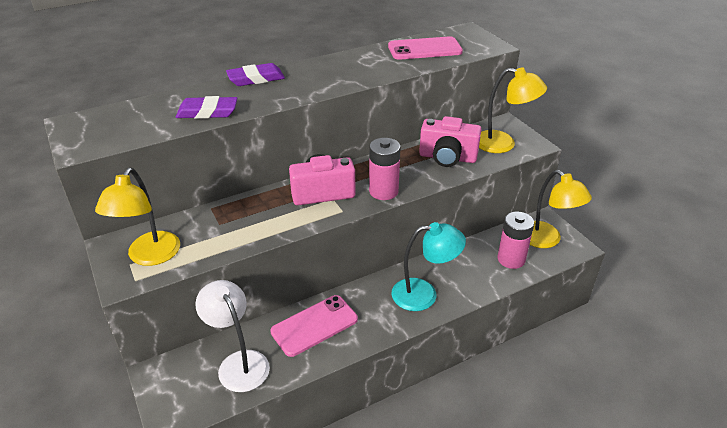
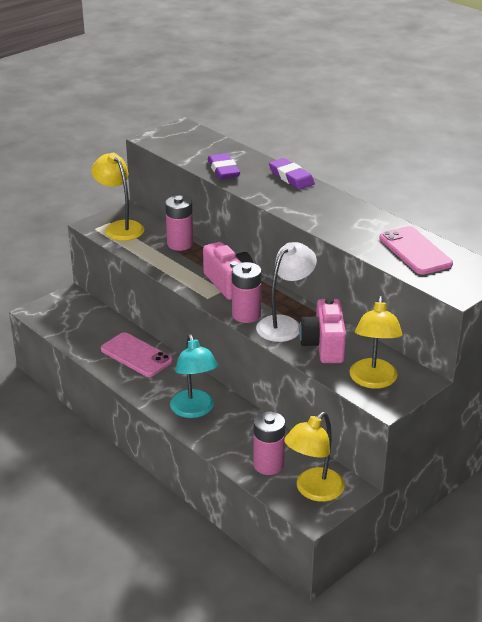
camera: 75 degrees right, 5 degrees down
yellow lamp [95,168,180,266] -> yellow lamp turned 60 degrees clockwise [91,153,144,241]
white lamp [195,280,270,392] -> white lamp moved to [256,242,317,342]
none -> pink battery [165,196,193,251]

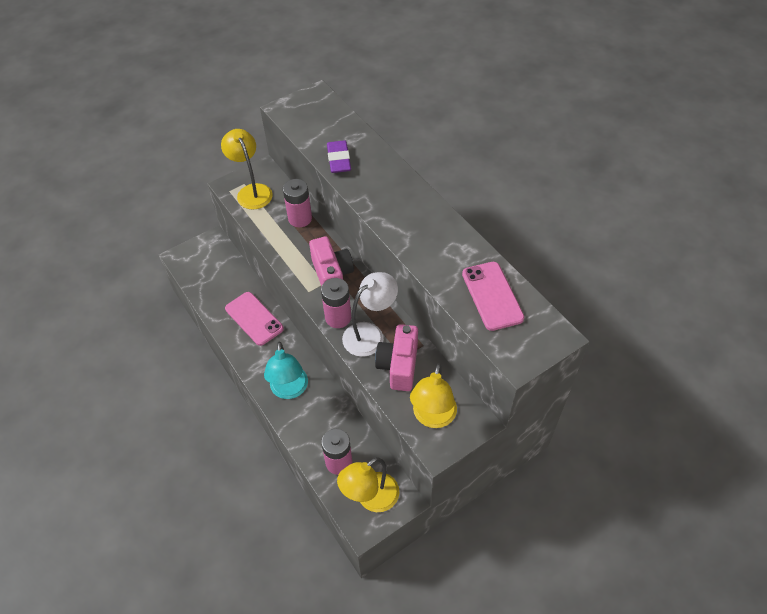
camera: 10 degrees right, 20 degrees up
purple eraser [269,158,315,190] -> none

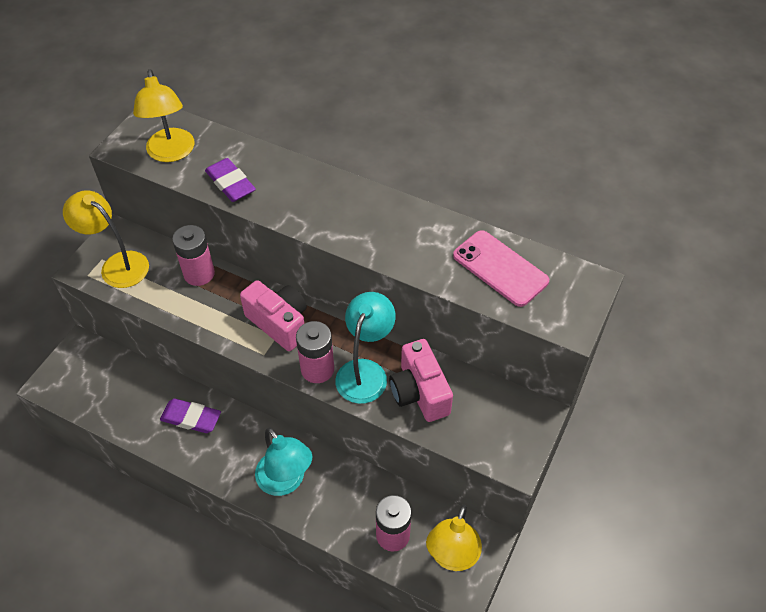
camera: 30 degrees left, 0 degrees up
pink phone [225,292,284,346] -> purple eraser [160,399,221,433]
white lamp [342,272,398,357] -> turquoise lamp [335,292,396,404]
yellow lamp [410,363,457,428] -> yellow lamp moved to [133,69,194,162]

